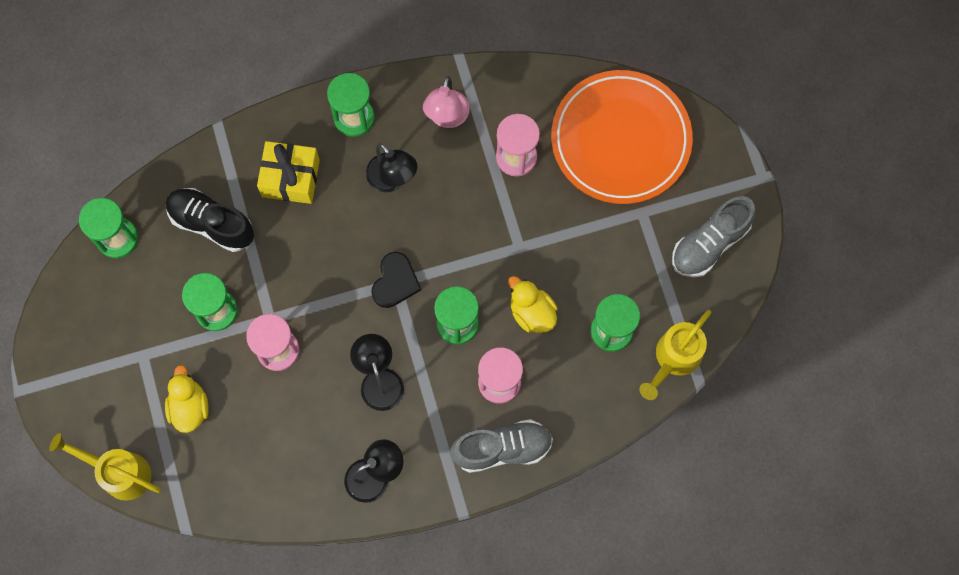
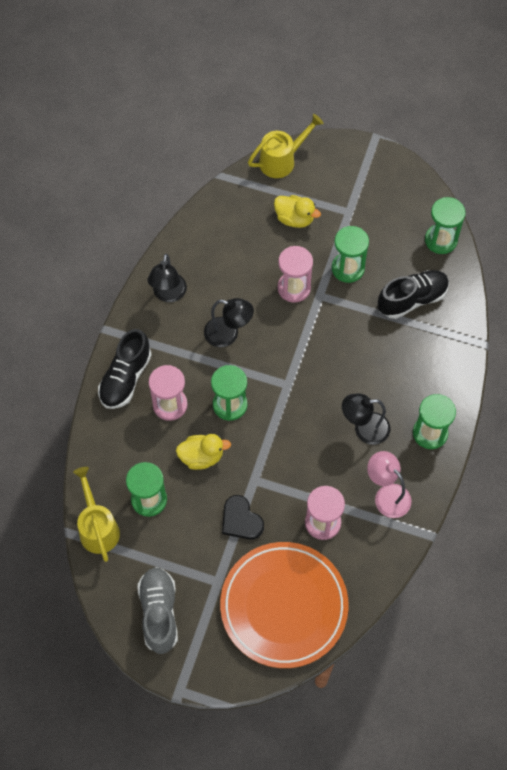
camera: 125 degrees right, 10 degrees down
yellow gift [257,141,320,204] -> none
black heart [371,252,421,308] -> black heart moved to [222,495,264,540]
grey shoe [450,419,553,473] -> black shoe [98,329,152,409]

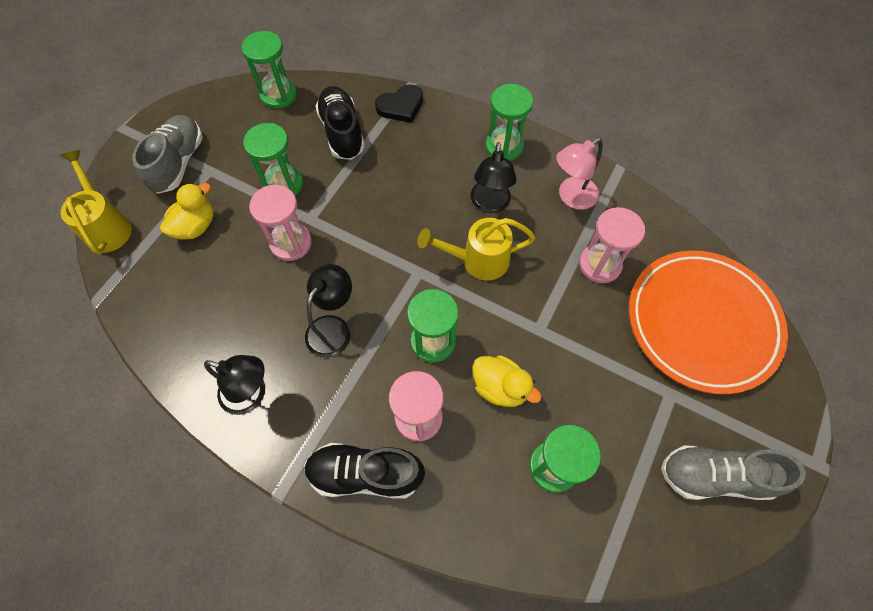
camera: 80 degrees left, 0 degrees up
yellow watering can [73,467,120,562] -> yellow watering can moved to [418,218,535,280]
black shoe [98,329,152,409] -> black shoe turned 150 degrees clockwise [304,443,425,499]
yellow duck [176,434,231,470] -> yellow duck turned 120 degrees clockwise [472,356,542,407]
black heart [222,495,264,540] -> black heart moved to [375,84,423,123]
none -> grey shoe [132,115,203,194]

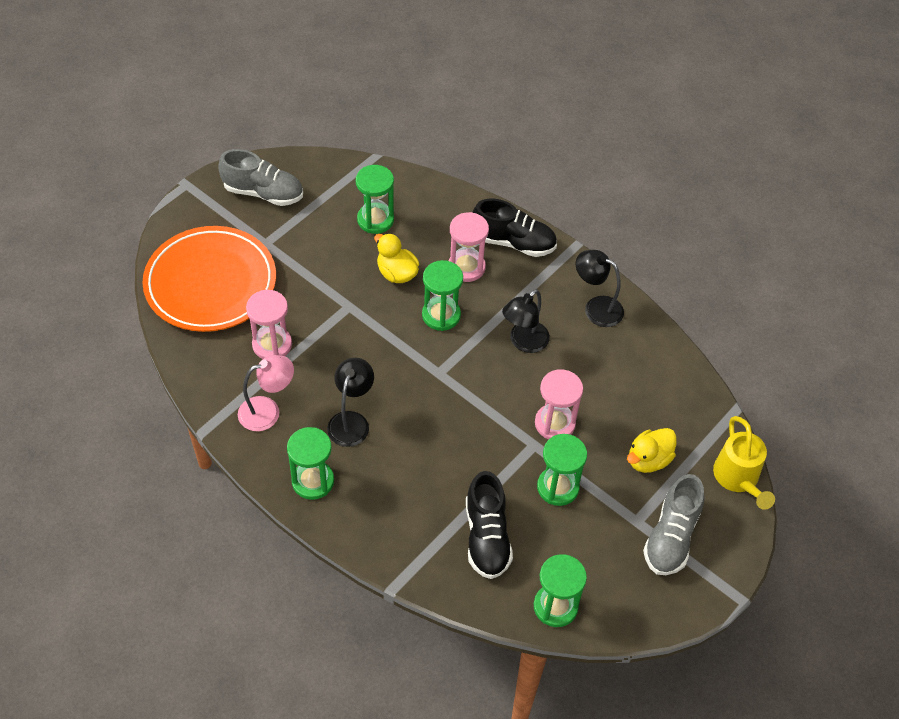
camera: 170 degrees left, 10 degrees down
black heart [375,84,423,123] -> none
yellow watering can [418,218,535,280] -> none

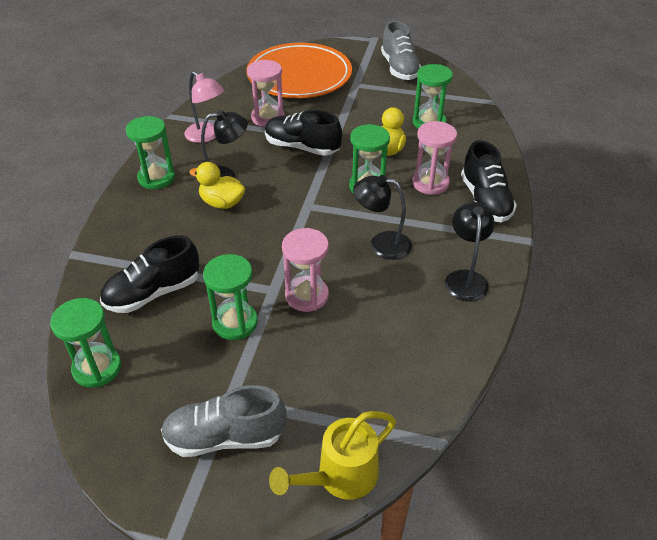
camera: 65 degrees right, 10 degrees down
yellow duck [627,428,677,473] -> yellow duck moved to [189,162,245,209]
none -> black shoe [265,110,342,156]

